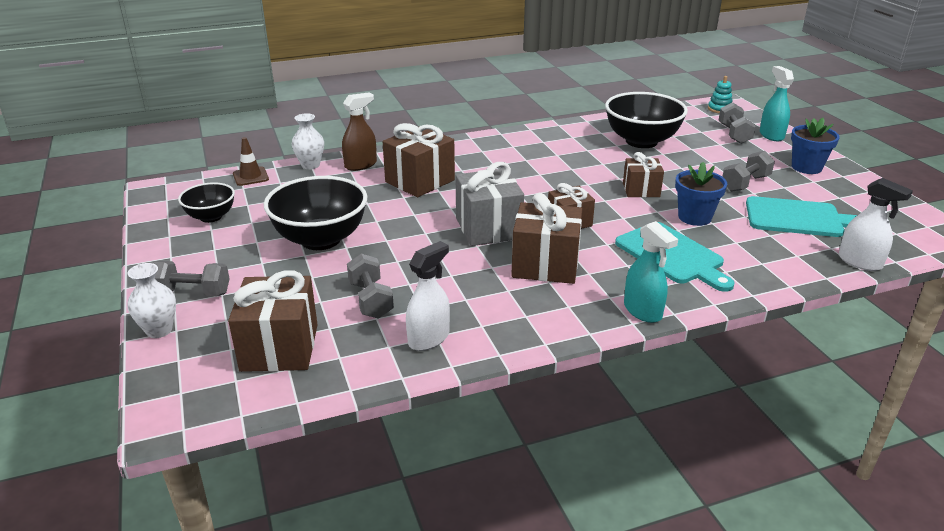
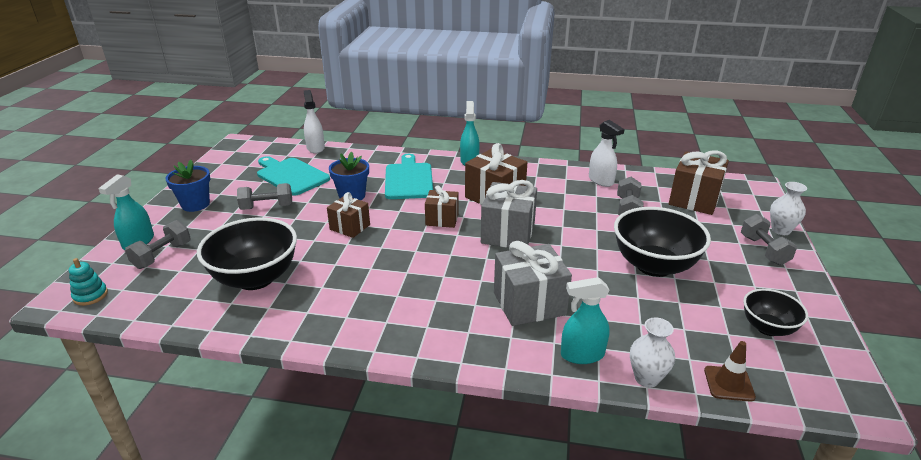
camera: 150 degrees left, 0 degrees up
grey dumbbell [153,261,230,296] -> grey dumbbell turned 45 degrees clockwise [741,214,797,265]
brown spray bottle [342,92,377,171] -> turquoise spray bottle [561,277,610,364]
brown gift [383,123,455,197] -> grey gift [494,241,572,326]
white spray bottle [406,241,450,351] -> white spray bottle turned 105 degrees counterclockwise [589,120,625,187]

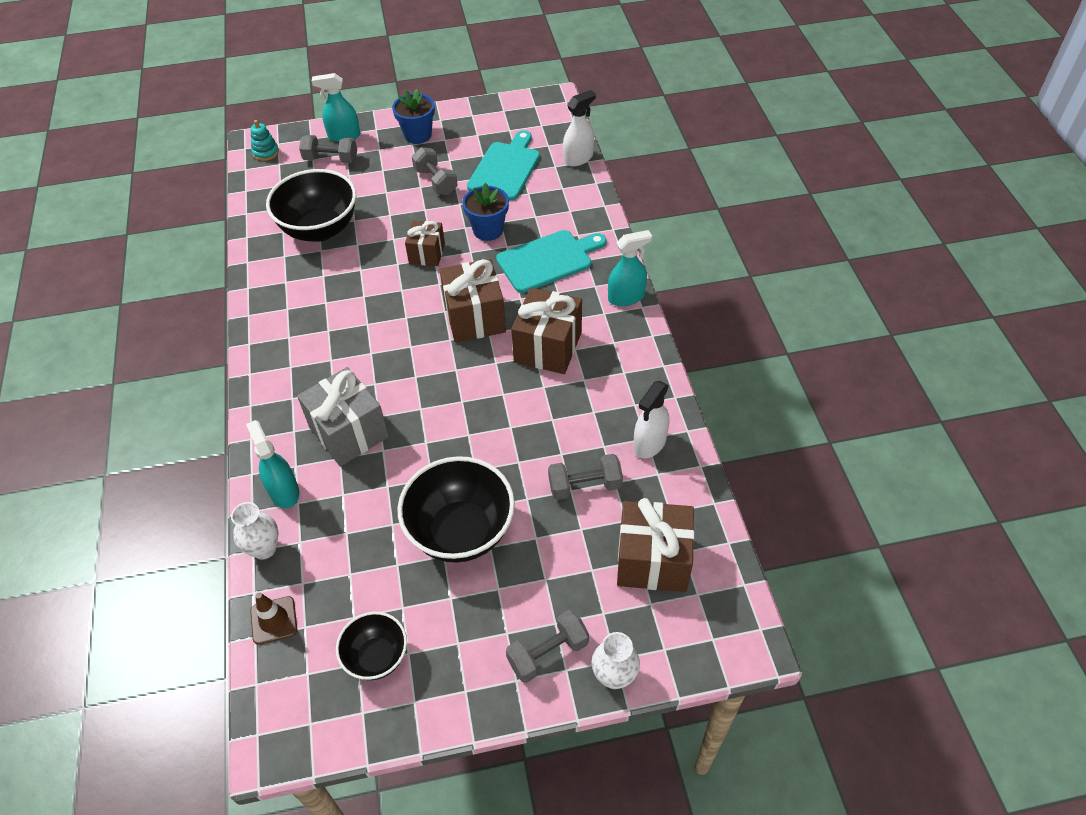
camera: 70 degrees right, 20 degrees up
brown gift [425,185,459,228] -> brown gift [439,259,506,343], size x1.63
grey gift [481,180,537,248] -> none

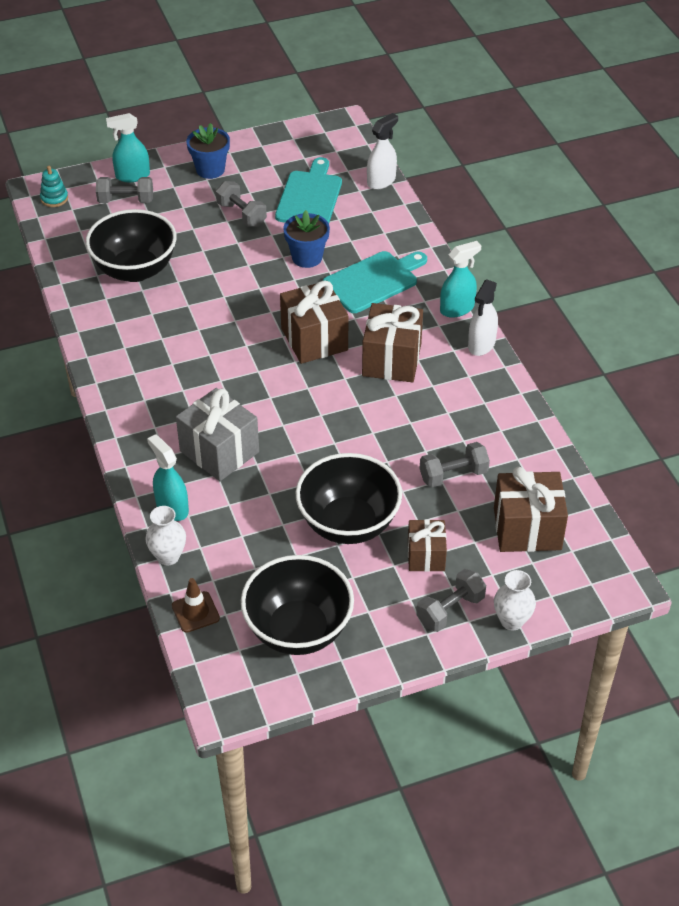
camera: 10 degrees left, 5 degrees down
black bowl [336,612,407,680] -> black bowl [241,555,354,655], size x1.76
brown gift [405,220,445,266] -> brown gift moved to [408,519,447,572]
white spray bottle [633,381,669,458] -> white spray bottle moved to [468,279,498,356]

